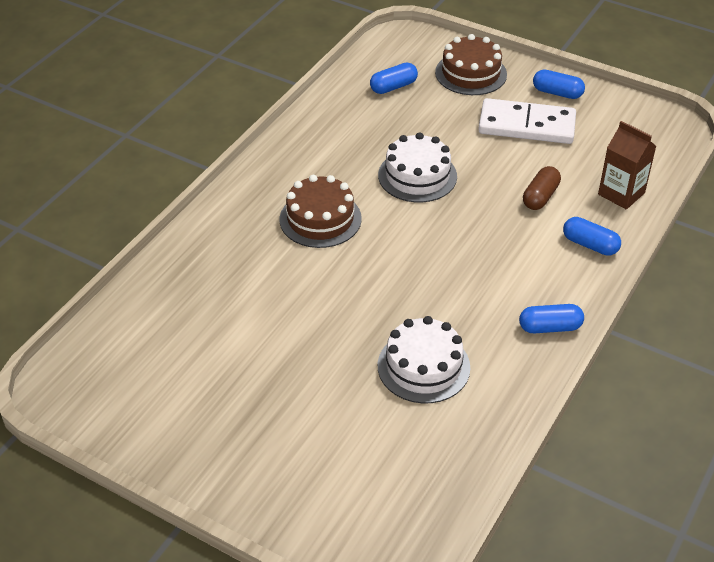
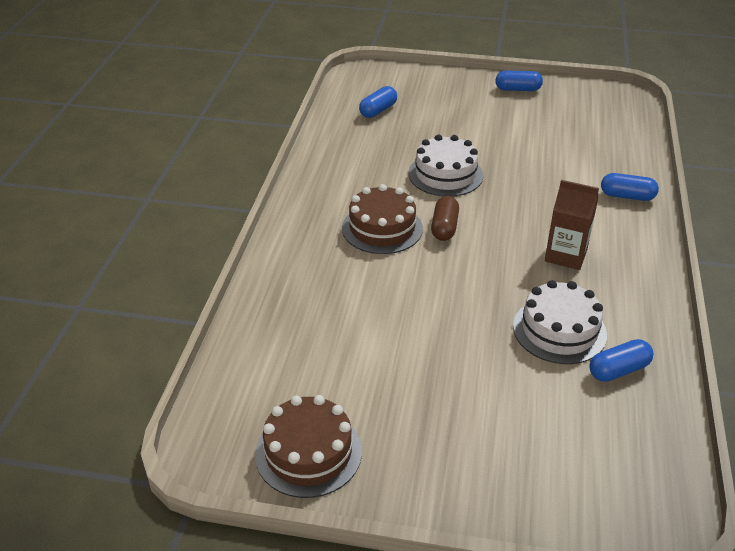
camera: 20 degrees left, 5 degrees down
brown cake [435,34,507,95] -> brown cake moved to [255,395,362,498]
white domino [478,98,576,144] -> none
blue capsule [519,304,584,333] -> blue capsule moved to [589,339,653,382]
brown capsule [523,166,561,210] -> brown capsule moved to [431,196,459,241]
brown carton [598,121,657,209] -> brown carton moved to [545,180,599,270]

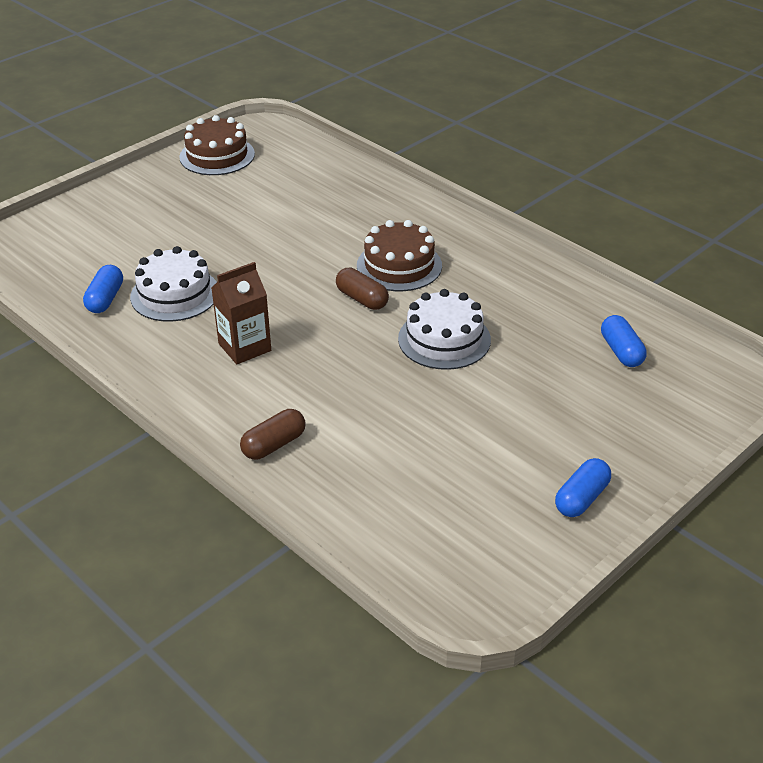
camera: 125 degrees right, 0 degrees up
blue capsule [601,173,659,201] -> brown capsule [240,409,306,460]

